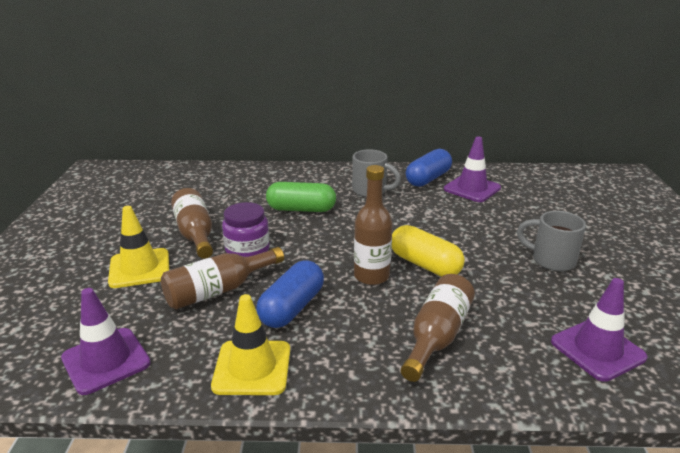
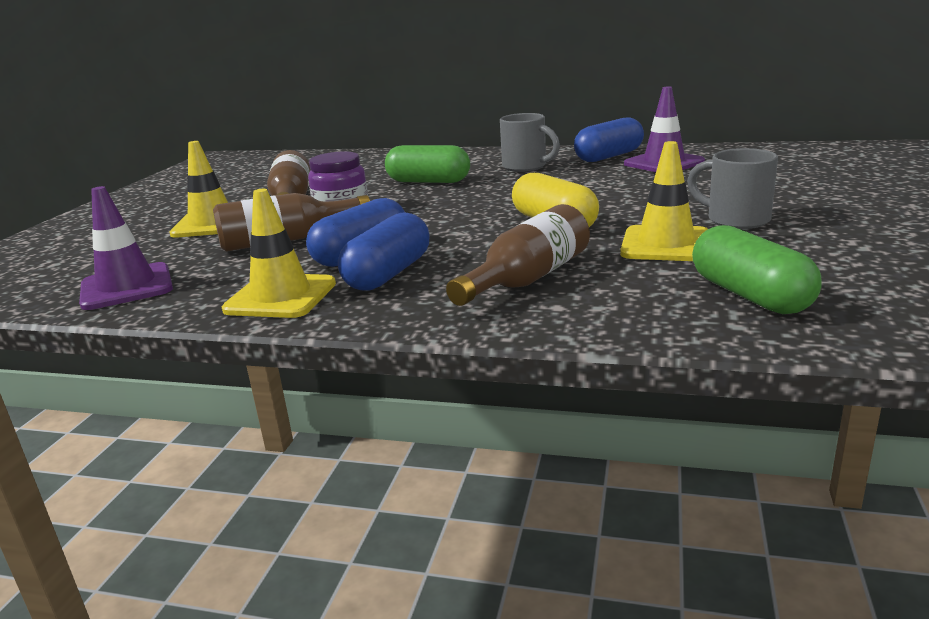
camera: 15 degrees right, 5 degrees down
brown bottle [354,165,393,285] -> none
purple traffic cone [551,278,647,382] -> green capsule [692,225,822,314]
none -> blue capsule [338,212,430,291]
none -> yellow traffic cone [620,141,708,261]

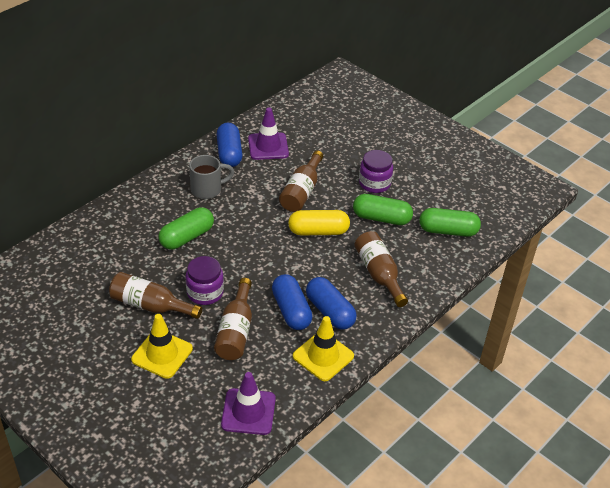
camera: 65 degrees left, 20 degrees up
yellow traffic cone [620,141,708,261] -> green capsule [353,194,413,225]
grey mug [687,148,778,229] -> purple jar [359,150,393,193]
none -> brown bottle [279,150,323,212]

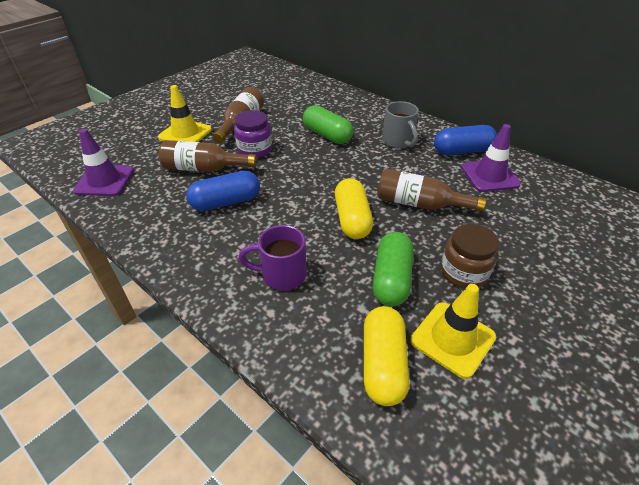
camera: 90 degrees right, 0 degrees up
yellow traffic cone [293,316,354,381] -> yellow traffic cone moved to [411,284,496,379]
blue capsule [306,277,357,330] -> none
brown bottle [354,231,408,307] -> purple mug [239,225,307,291]
purple jar [359,150,393,193] -> brown jar [441,224,499,288]
green capsule [419,208,481,237] -> yellow capsule [364,306,409,406]

